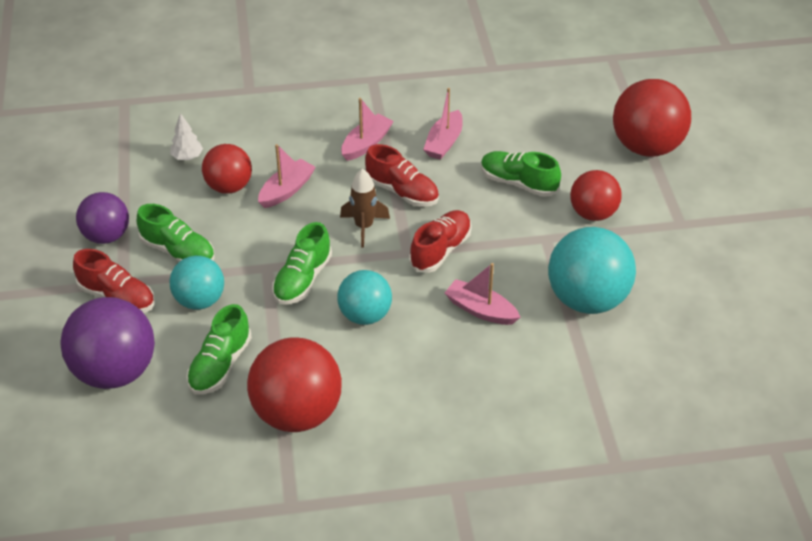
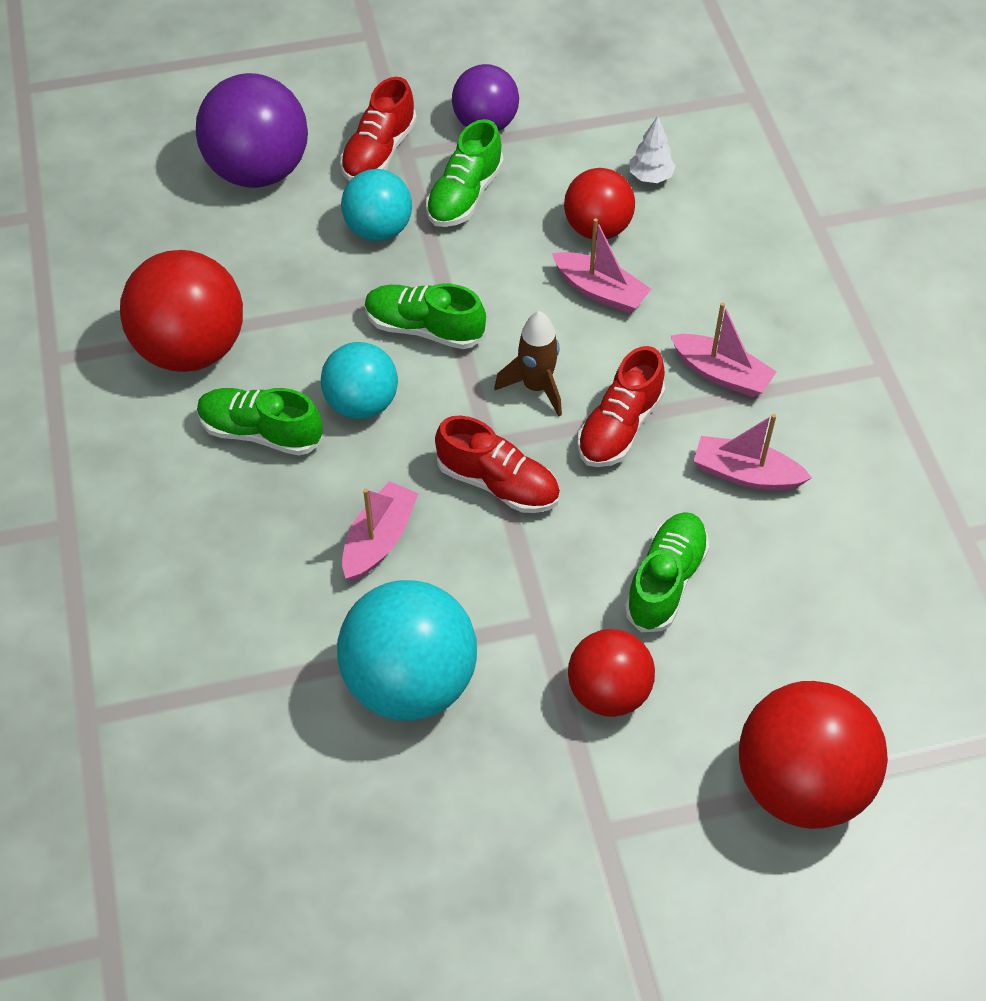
camera: 85 degrees right, 10 degrees up
green shoe [187,304,252,395] -> green shoe moved to [197,388,323,456]

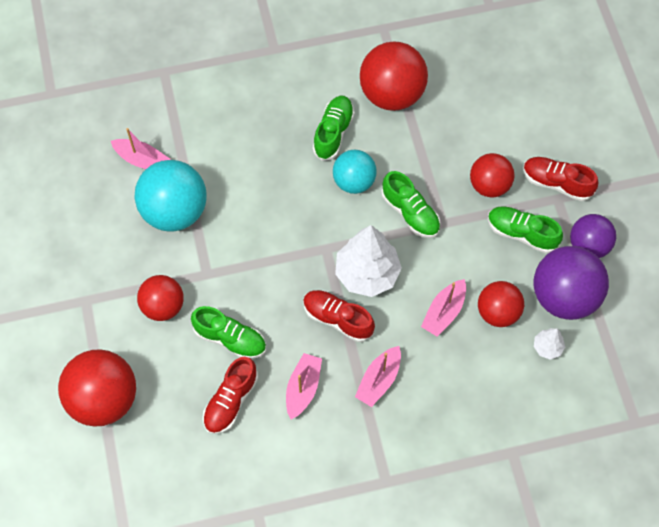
camera: 90 degrees right, 10 degrees up
purple ball [196,73,308,188] -> purple ball moved to [534,246,609,320]
turquoise ball [341,169,412,241] -> red ball [470,153,514,197]
pink boat [342,481,419,581] -> pink boat moved to [111,128,170,169]
green shoe [365,284,486,349] -> green shoe turned 120 degrees clockwise [381,171,441,238]
red shoe [435,416,560,513] -> red shoe moved to [203,357,258,434]
brown rocket [494,311,562,416] -> white tree [335,225,402,297]

